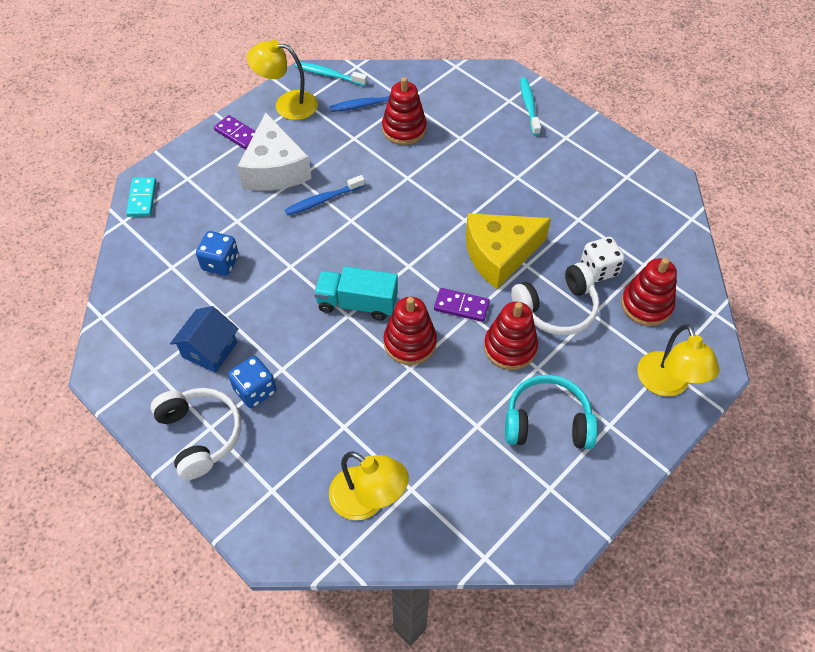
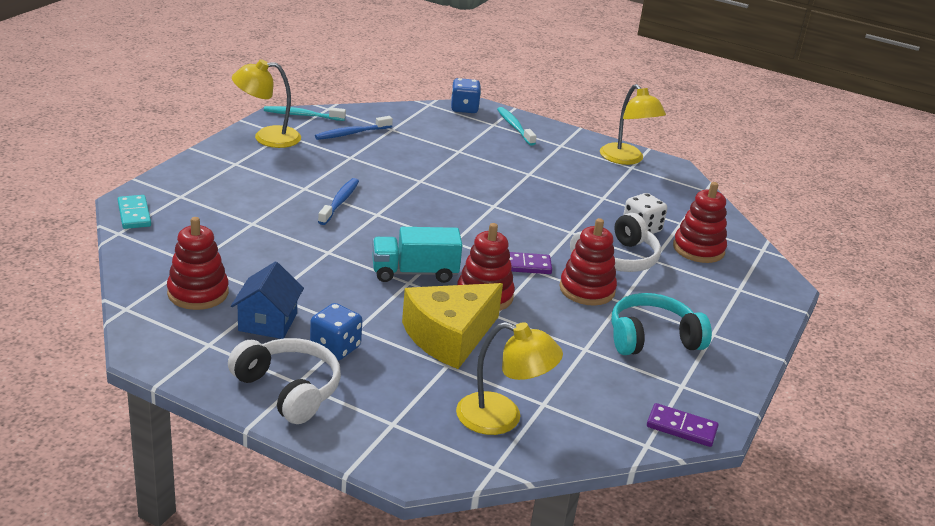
camera: 20 degrees left, 25 degrees down
blue dice [196,231,239,276] -> blue dice moved to [451,78,481,113]
purple domino [214,115,256,150] -> purple domino moved to [647,403,719,447]
white cheese [237,113,312,190] -> none
blue toothbrush [285,175,365,215] -> blue toothbrush turned 150 degrees clockwise [318,178,359,225]
red stacking toy [382,77,427,145] -> red stacking toy moved to [167,217,229,310]
yellow cheese [466,213,551,289] -> yellow cheese moved to [402,283,503,369]
yellow lamp [637,324,720,396] -> yellow lamp moved to [600,84,666,165]

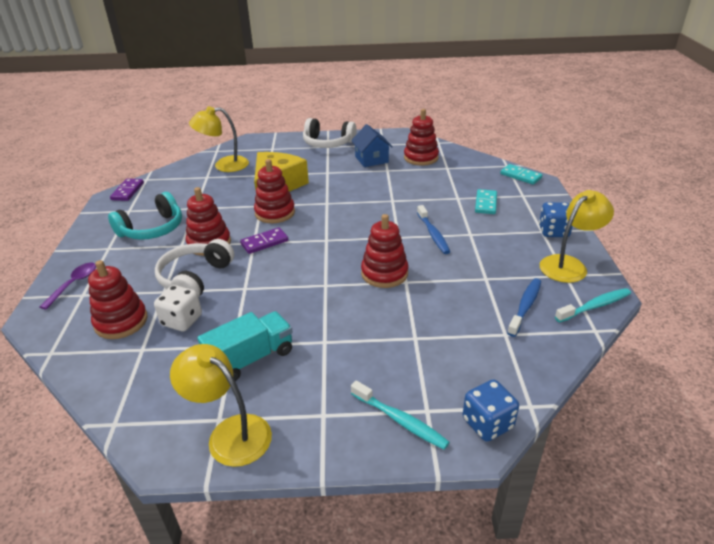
camera: 155 degrees right, 5 degrees up
blue dice [310,303,362,361] -> blue dice moved to [539,202,573,237]
turquoise truck [372,227,462,283] -> turquoise truck moved to [197,311,293,381]
purple domino [647,403,719,447] -> purple domino turned 75 degrees counterclockwise [110,178,144,201]
none -> purple spoon [40,263,96,310]
none -> red stacking toy [361,214,408,288]
none -> turquoise domino [475,189,497,214]

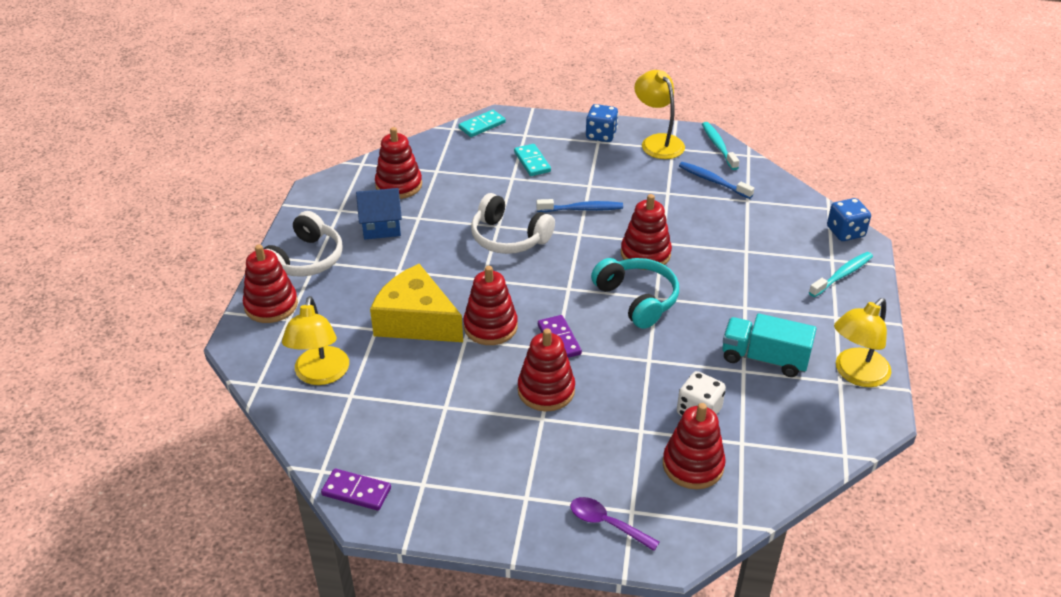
camera: 80 degrees left, 5 degrees up
turquoise headphones [108,192,182,240] -> turquoise headphones moved to [591,258,679,329]
white headphones [155,239,234,298] -> white headphones moved to [471,193,555,254]
turquoise truck [197,311,293,381] -> turquoise truck turned 45 degrees counterclockwise [722,313,816,377]
turquoise domino [475,189,497,214] -> turquoise domino turned 45 degrees clockwise [514,144,551,176]
none -> red stacking toy [243,244,298,323]

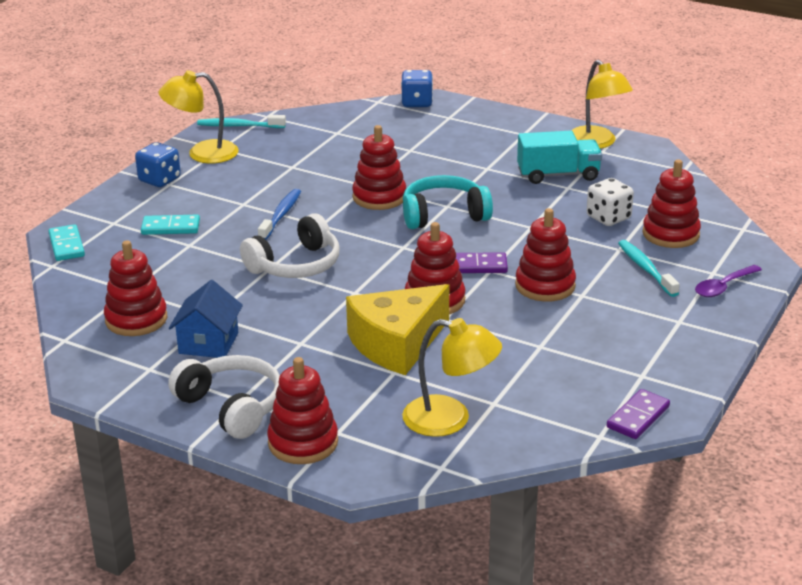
camera: 70 degrees left, 10 degrees down
blue toothbrush [679,162,754,199] -> none
turquoise truck [722,313,816,377] -> turquoise truck turned 135 degrees counterclockwise [517,131,602,184]
turquoise toothbrush [809,252,873,297] -> turquoise toothbrush moved to [618,240,680,297]

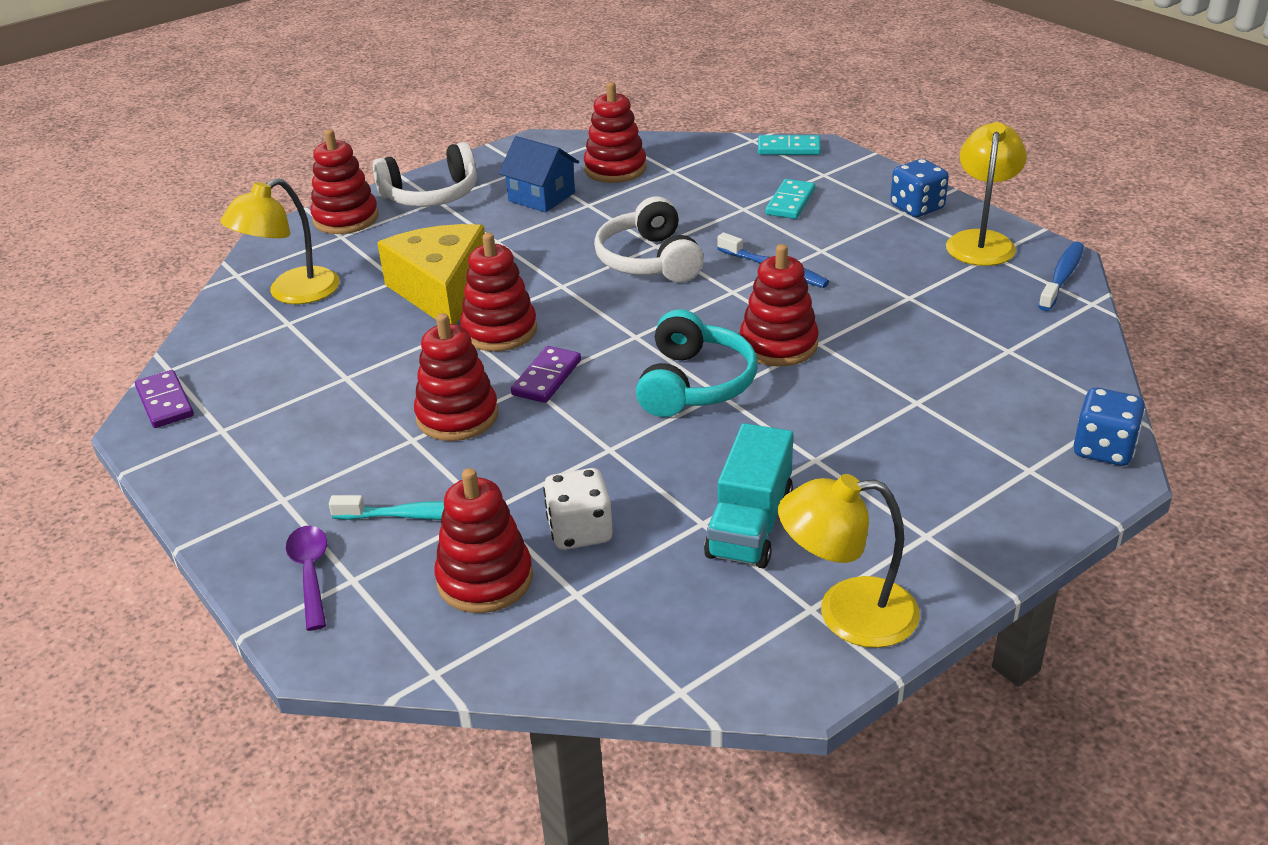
camera: 115 degrees right, 5 degrees up
turquoise toothbrush [197,115,286,128] -> blue toothbrush [1038,242,1084,311]

